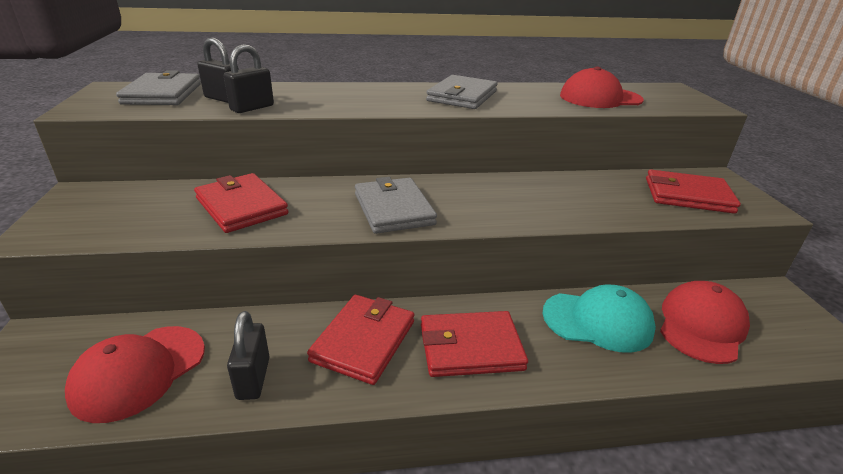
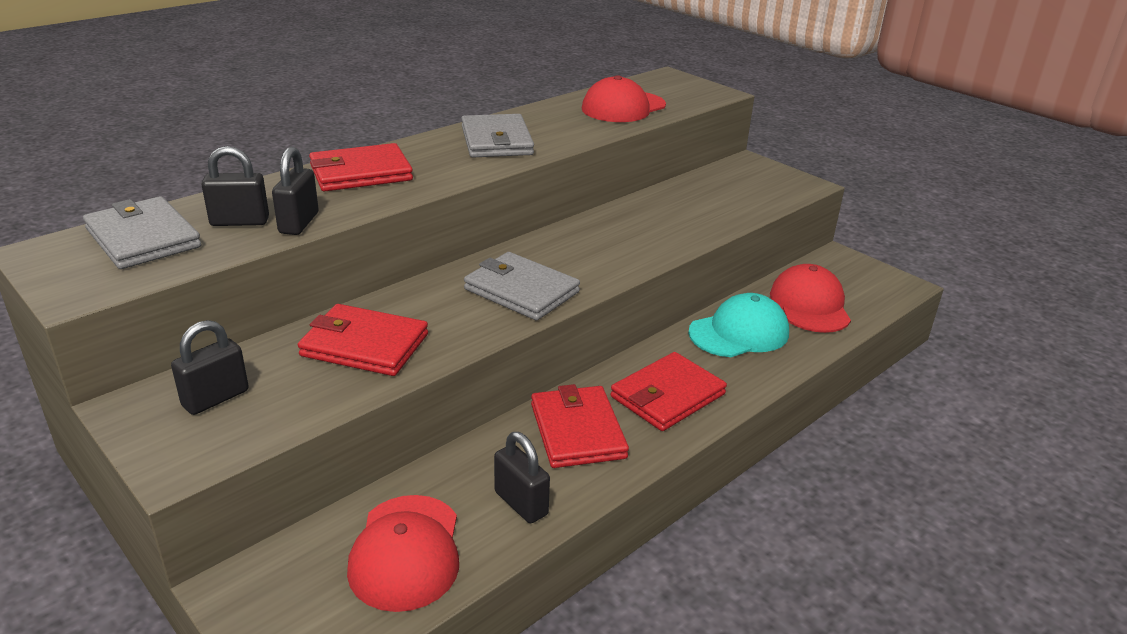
camera: 35 degrees left, 0 degrees up
red wallet [646,170,741,214] -> red wallet moved to [309,143,413,191]
none -> black padlock [171,320,249,415]

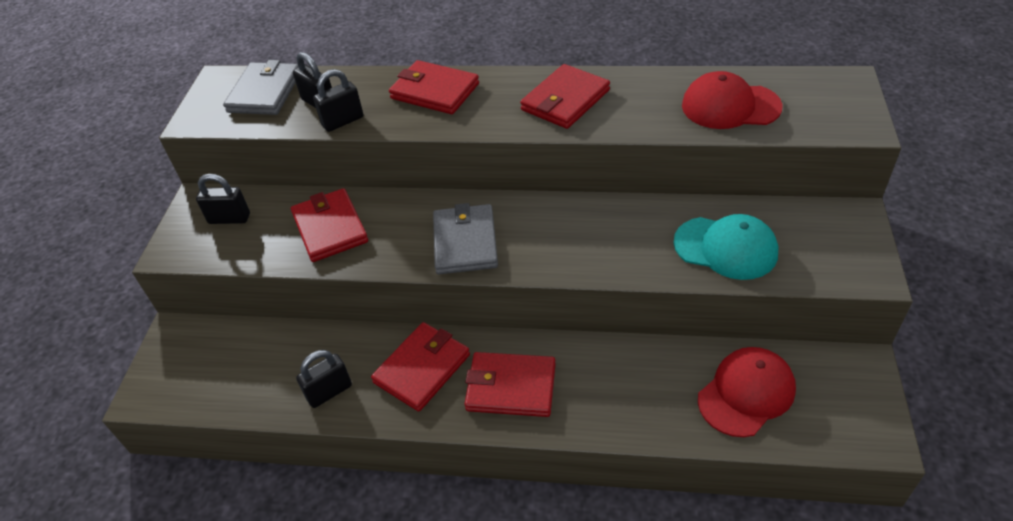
camera: 55 degrees right, 15 degrees up
red cap [347,495,459,612] -> none
grey wallet [461,114,534,157] -> red wallet [520,64,610,129]
black padlock [494,432,550,523] -> black padlock turned 45 degrees clockwise [296,350,352,408]
turquoise cap [688,293,789,357] -> turquoise cap moved to [673,214,778,280]

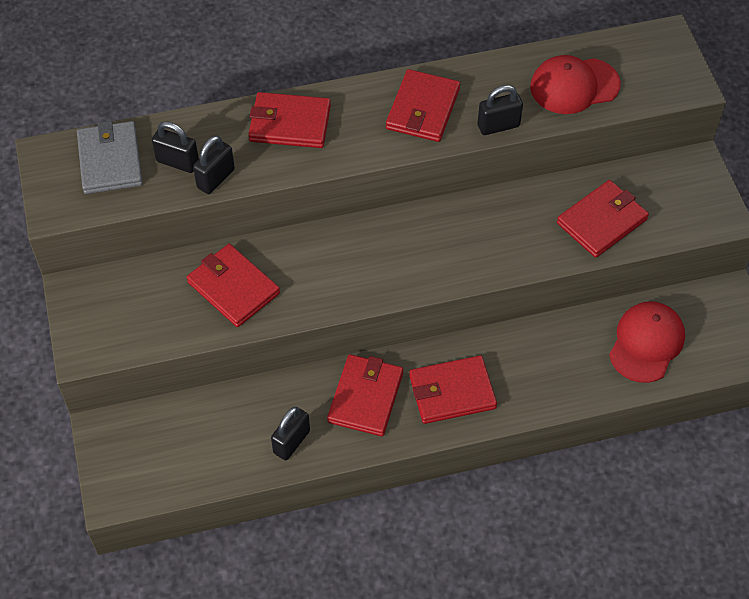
camera: 25 degrees left, 10 degrees up
black padlock [196,174,250,224] -> black padlock moved to [477,85,523,135]
grey wallet [433,203,498,274] -> none
turquoise cap [673,214,778,280] -> red wallet [557,180,649,258]

